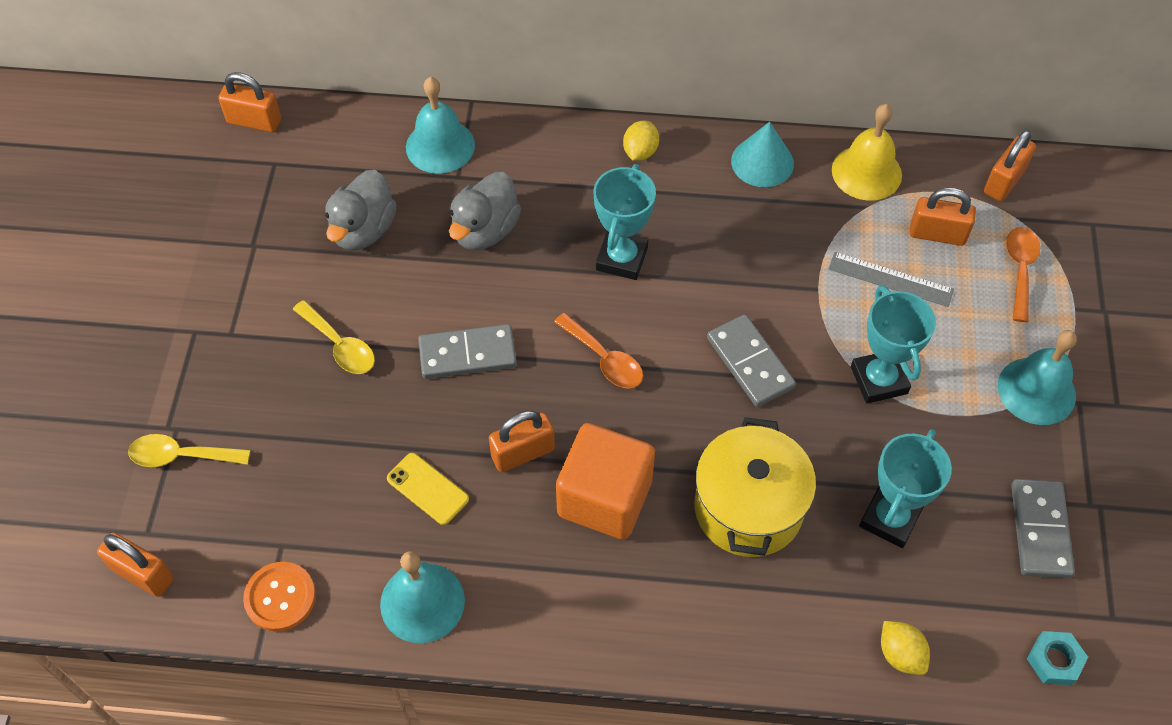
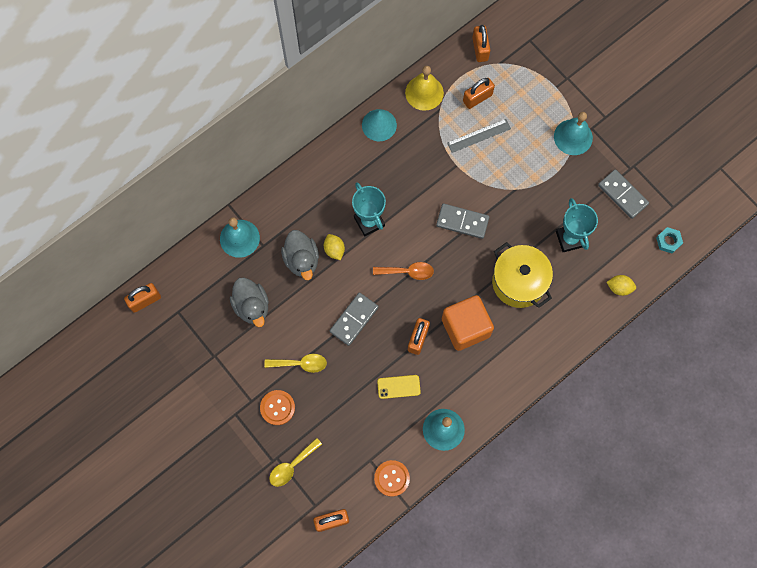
camera: 45 degrees left, 15 degrees up
yellow lemon [623,121,659,161] -> yellow lemon moved to [324,234,345,260]
turquoise trophy [851,285,936,404] -> none
orange spoon [1006,227,1040,322] -> none
none -> orange button [260,390,295,425]

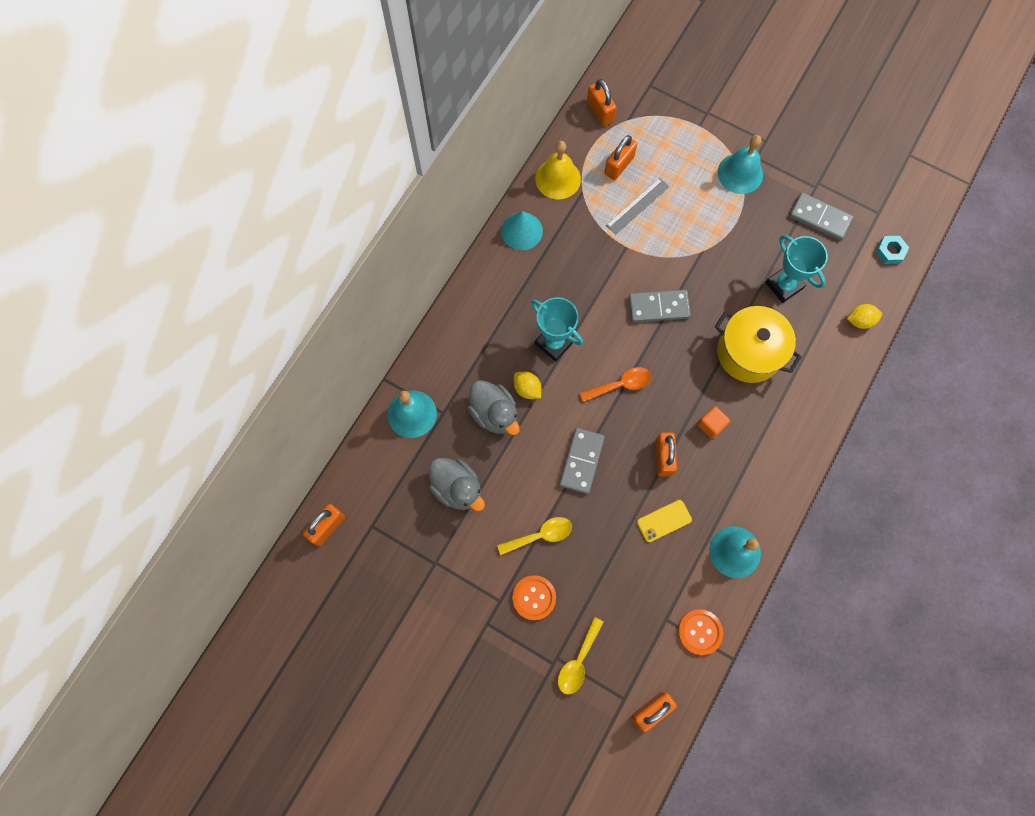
camera: 20 degrees left, 0 degrees up
orange cube [442,295,494,351] -> orange cube [698,406,730,439], size x0.46

